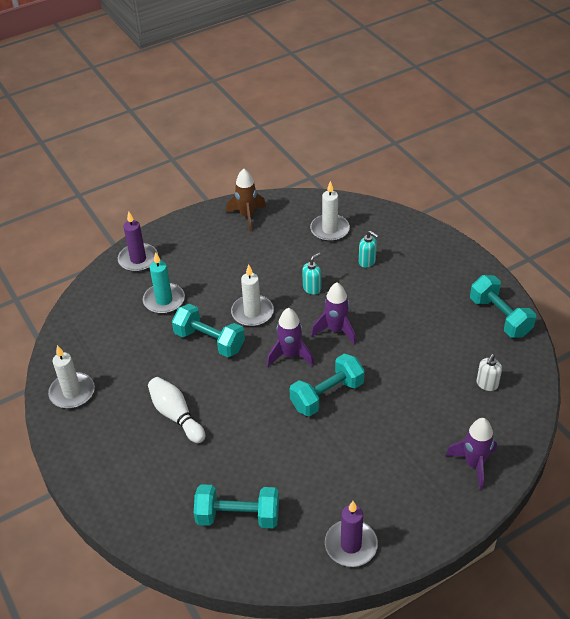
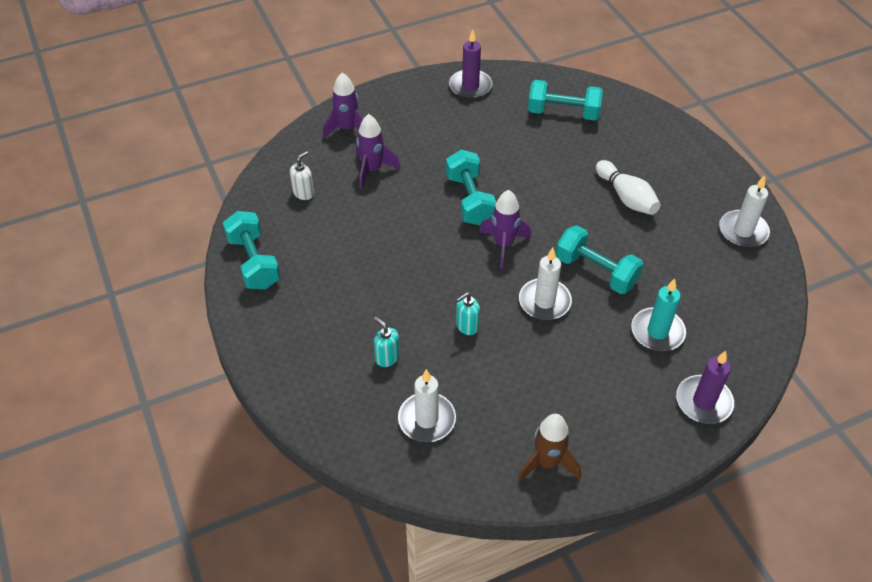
camera: 175 degrees left, 5 degrees up
turquoise dumbbell [289,353,365,416] -> turquoise dumbbell turned 75 degrees counterclockwise [446,150,496,226]
purple rocket [311,283,356,345] -> purple rocket moved to [356,114,401,189]

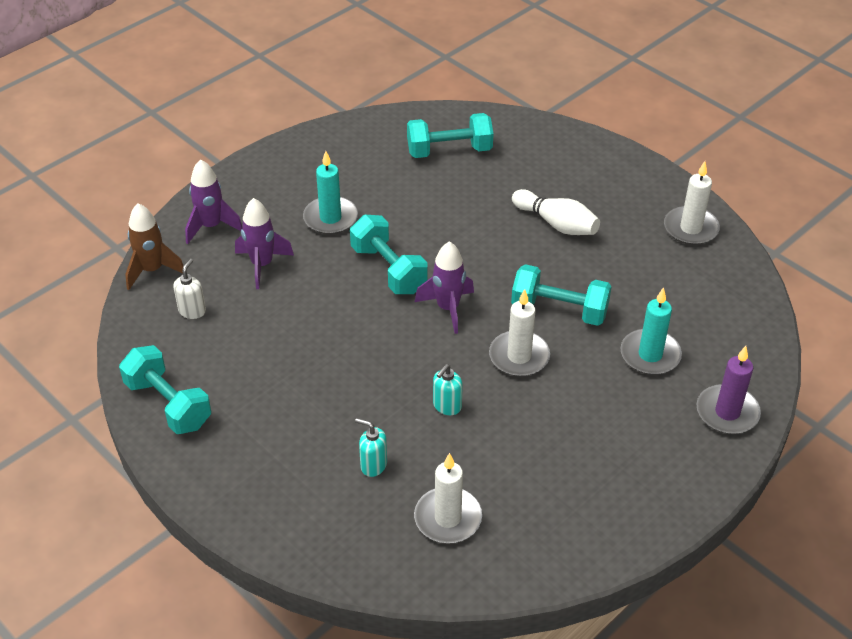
camera: 20 degrees left, 5 degrees down
purple candle [449,29,492,99] -> none
brown rocket [518,414,581,482] -> brown rocket moved to [125,203,183,290]
none -> turquoise candle [303,151,358,235]

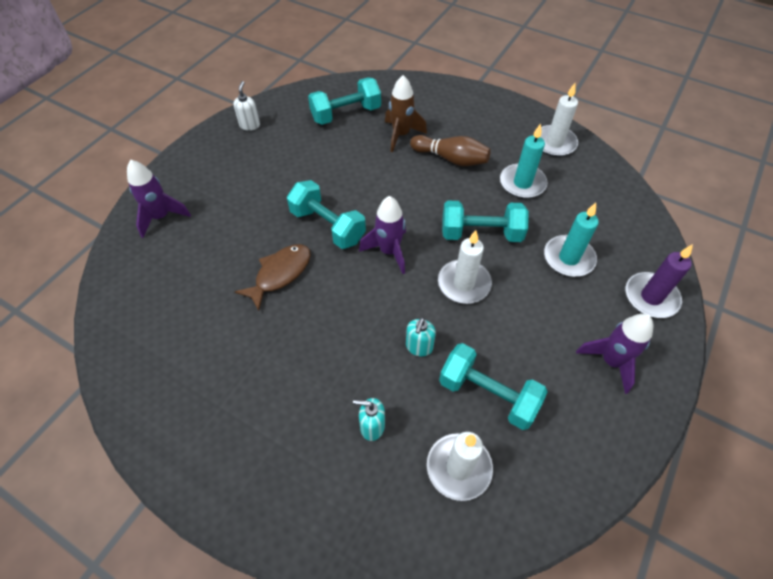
camera: 15 degrees left, 10 degrees up
turquoise dumbbell [119,345,211,434] -> turquoise dumbbell moved to [439,343,548,430]
brown rocket [125,203,183,290] -> brown rocket moved to [385,75,427,152]
white soap dispenser [173,259,206,319] -> white soap dispenser moved to [233,81,260,131]
purple rocket [235,198,294,289] -> purple rocket moved to [576,314,653,394]
turquoise candle [303,151,358,235] -> turquoise candle moved to [500,124,548,198]
white bowling pin [512,189,600,235] -> brown bowling pin [410,135,491,166]
none -> brown fish [235,244,311,311]

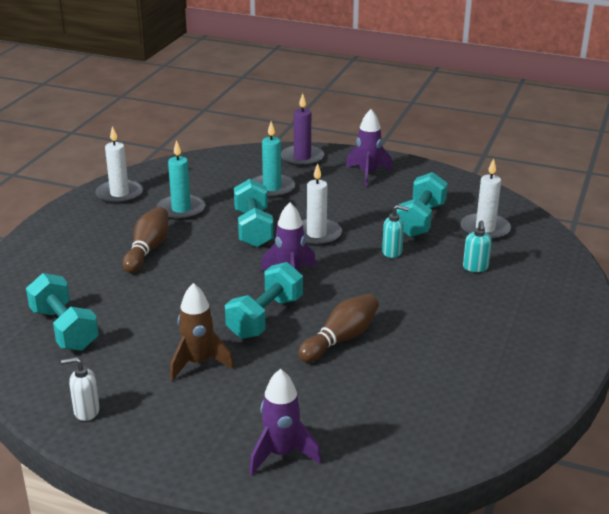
camera: 100 degrees left, 25 degrees down
brown fish [235,244,311,311] -> brown bowling pin [298,294,379,362]
brown rocket [385,75,427,152] -> brown rocket moved to [170,283,234,381]

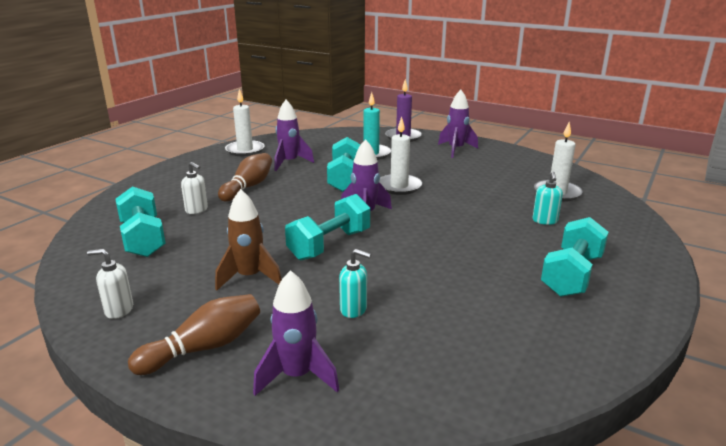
camera: 10 degrees right, 5 degrees down
turquoise candle [157,140,205,220] -> purple rocket [274,100,314,171]
brown bowling pin [298,294,379,362] -> brown bowling pin moved to [128,294,260,375]
turquoise soap dispenser [382,205,409,258] -> turquoise soap dispenser moved to [339,249,371,318]
turquoise dumbbell [396,172,448,237] -> turquoise dumbbell moved to [541,217,609,297]
none -> white soap dispenser [181,162,208,214]

